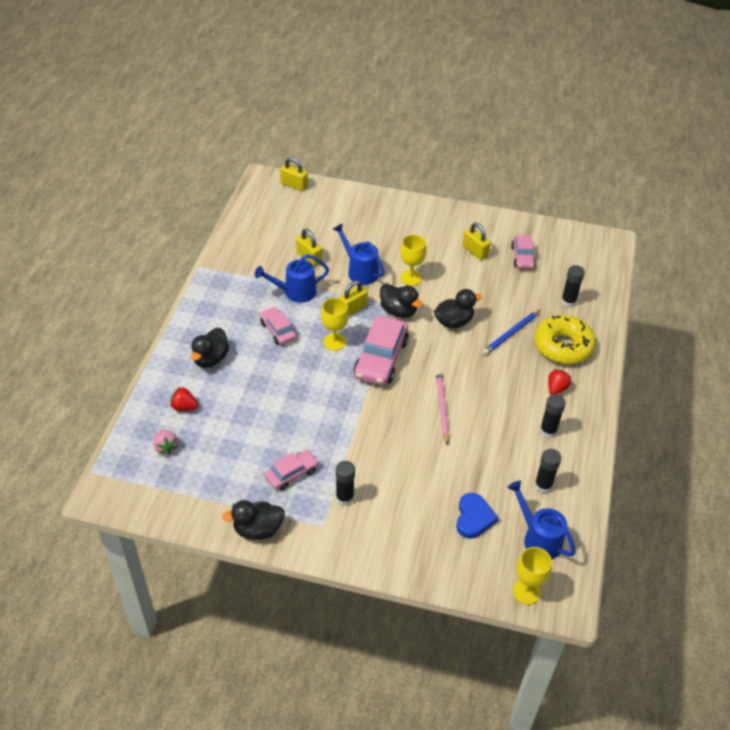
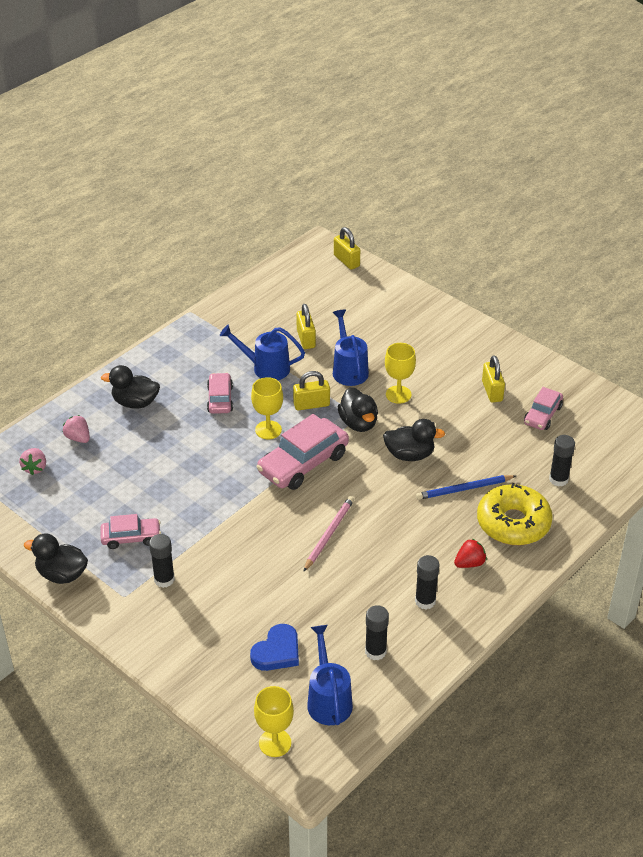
camera: 30 degrees right, 5 degrees down
red strawberry [170,387,199,411] -> pink strawberry [63,415,90,443]
black duck [191,328,229,368] -> black duck turned 45 degrees clockwise [101,365,160,408]

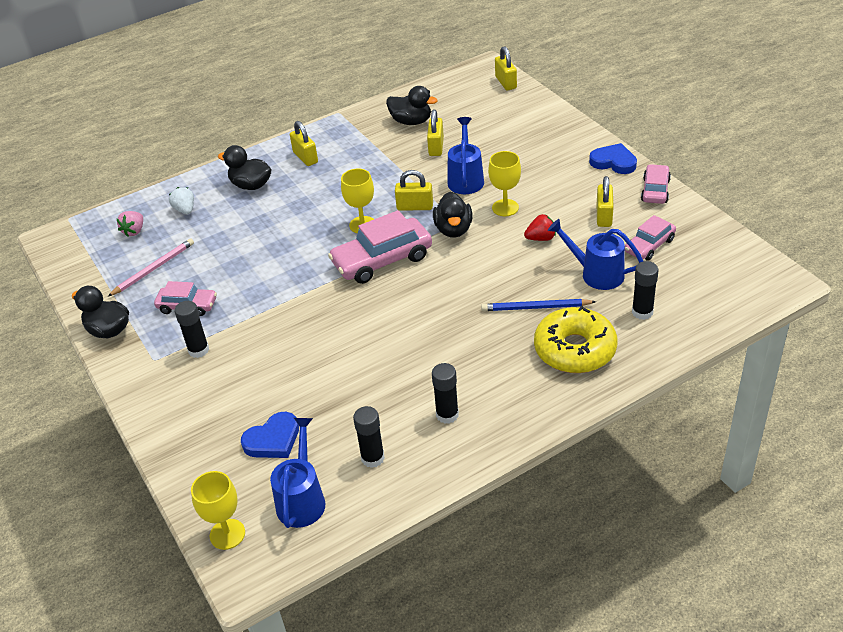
camera: 20 degrees right, 0 degrees up
pink strawberry [63,415,90,443] -> white strawberry [169,187,194,214]
pink car [207,373,233,414] -> pink car moved to [641,164,671,204]
blue watering can [220,325,305,380] -> blue watering can moved to [548,219,643,290]
pink pencil [303,496,354,572] -> pink pencil moved to [108,238,194,296]
black duck [383,419,445,461] -> black duck moved to [386,86,437,125]
red strawberry [454,538,487,568] -> red strawberry moved to [524,214,556,241]
none -> yellow padlock [290,121,318,166]
none -> blue heart [589,143,637,174]

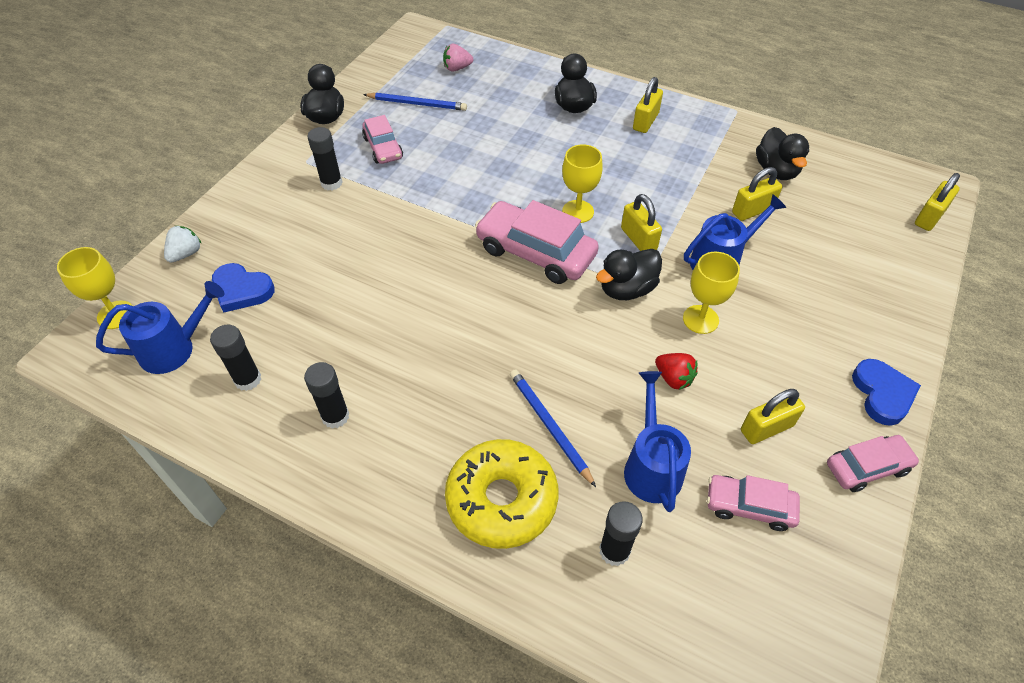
camera: 55 degrees right, 10 degrees up
pink pencil [108,238,194,296] -> blue pencil [363,93,467,111]
white strawberry [169,187,194,214] -> white strawberry moved to [164,226,201,262]

